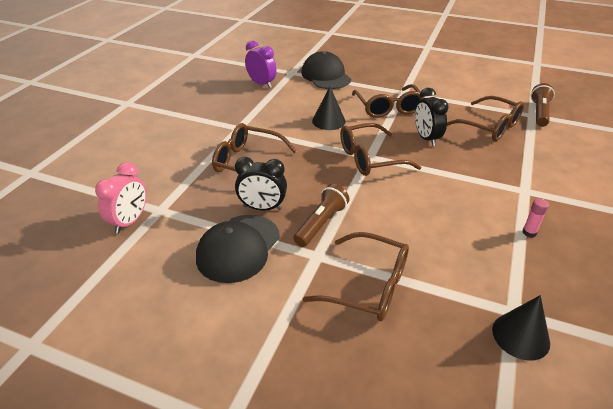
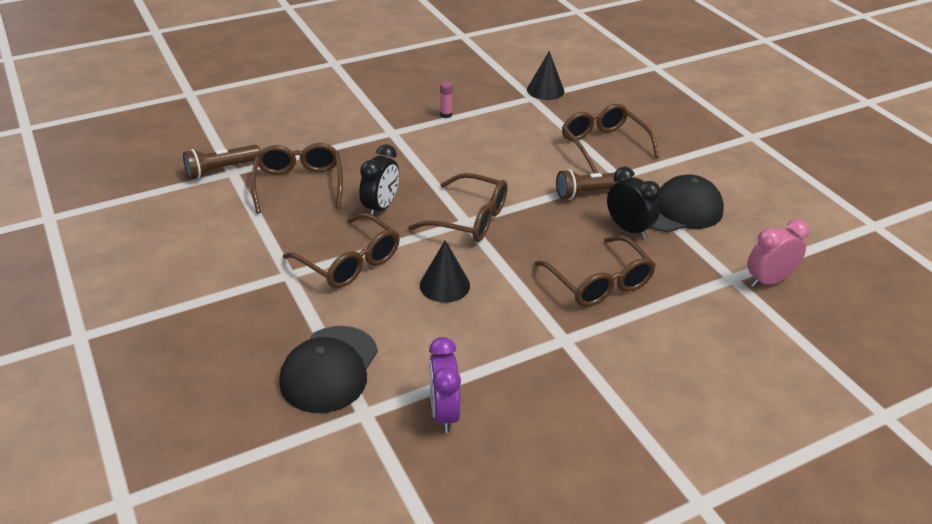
camera: 140 degrees left, 0 degrees up
brown glasses [352,84,425,118] -> brown glasses turned 105 degrees clockwise [283,213,400,288]

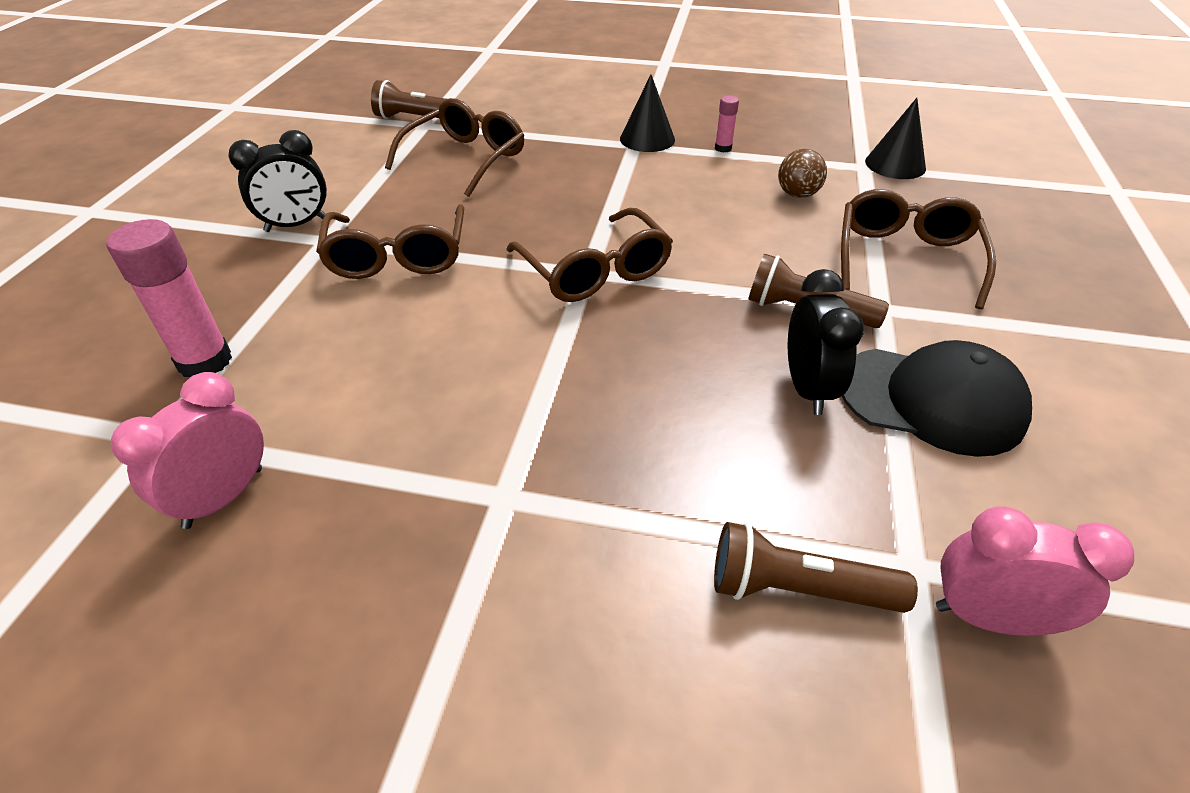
camera: 40 degrees right, 5 degrees up
black cap [279,326,378,413] -> pink glue stick [106,219,232,377]
black clock [359,144,399,216] -> black clock moved to [229,130,327,232]
black cone [420,240,470,303] -> black cone moved to [620,75,675,152]
purple clock [429,337,461,433] -> pink clock [110,372,264,529]
brown glasses [534,235,656,307] -> none
none -> brown flashlight [714,522,918,613]
none -> brown ball [778,149,827,198]

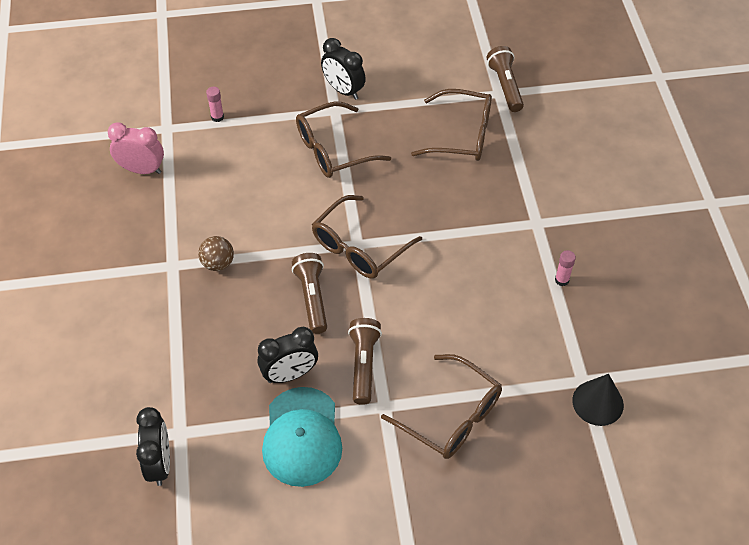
camera: 70 degrees right, 10 degrees up
pink glue stick [106,219,232,377] -> pink glue stick [206,87,224,122], size x0.49
black cone [620,75,675,152] -> none
brown flashlight [714,522,918,613] -> brown flashlight moved to [292,253,327,334]
brown ball [778,149,827,198] -> brown ball moved to [198,236,234,271]
brown glasses [841,189,996,309] -> brown glasses turned 45 degrees clockwise [381,354,502,459]
black cap [842,340,1032,457] -> turquoise cap [262,387,342,487]
pink clock [936,507,1134,636] -> black clock [136,407,170,486]

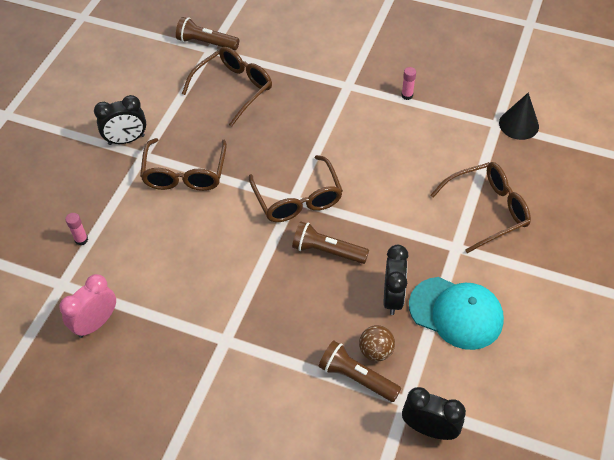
camera: 60 degrees left, 0 degrees up
brown ball [198,236,234,271] -> brown ball moved to [359,325,395,362]
brown flashlight [348,318,382,405] -> brown flashlight moved to [319,340,402,402]

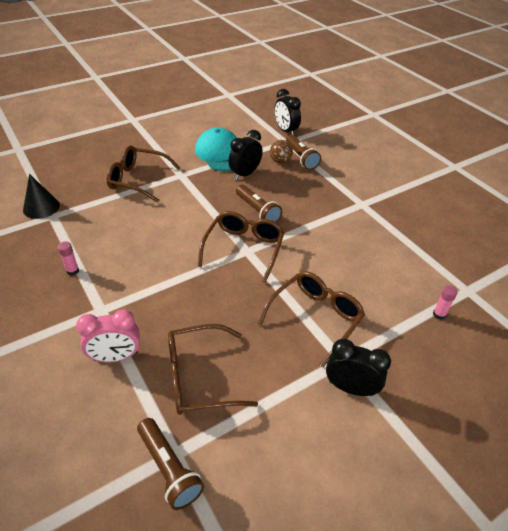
camera: 145 degrees left, 10 degrees down
pink clock [59,274,116,338] -> pink clock moved to [76,309,140,362]

